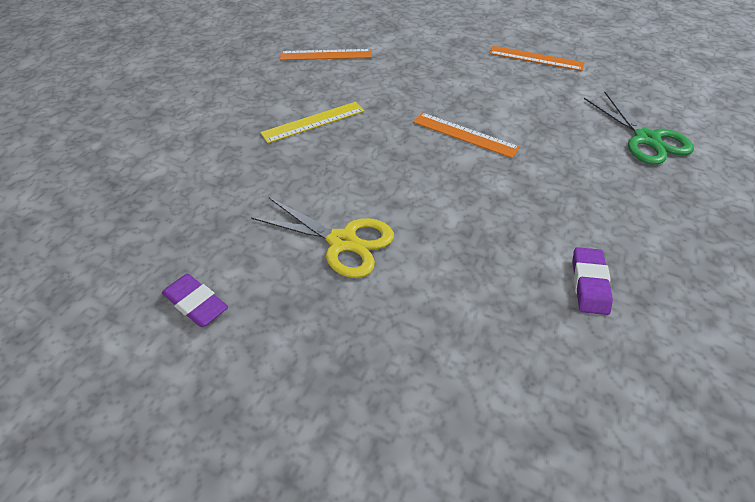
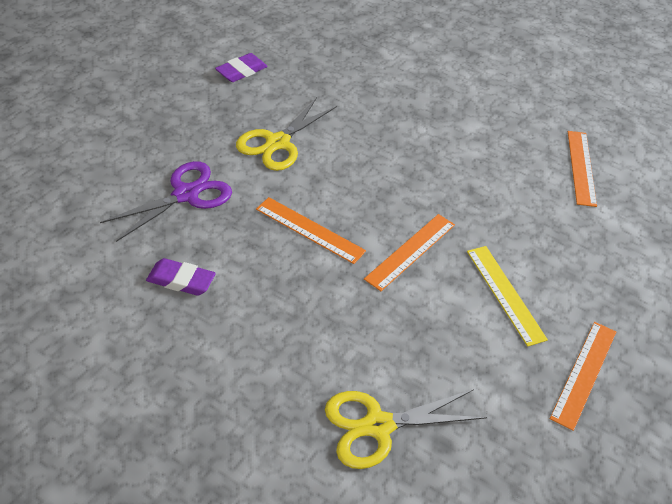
camera: 95 degrees right, 0 degrees up
yellow ruler [260,102,364,143] -> yellow ruler moved to [467,246,548,347]
green scissors [584,91,694,165] -> yellow scissors [325,389,487,469]
none -> purple scissors [100,161,232,242]
none -> orange ruler [256,197,366,264]

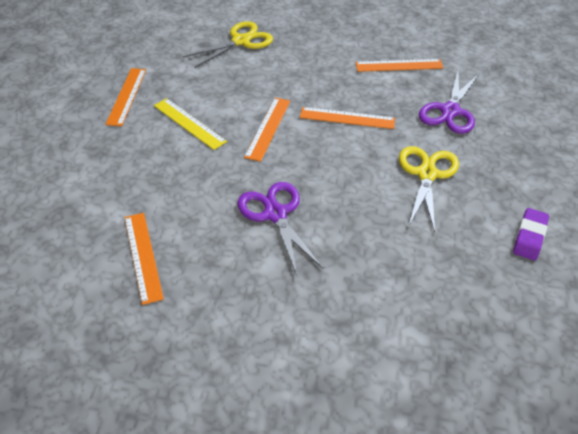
camera: 160 degrees right, 0 degrees up
purple eraser [146,258,216,296] -> orange ruler [355,59,443,72]
none -> purple scissors [237,182,323,275]

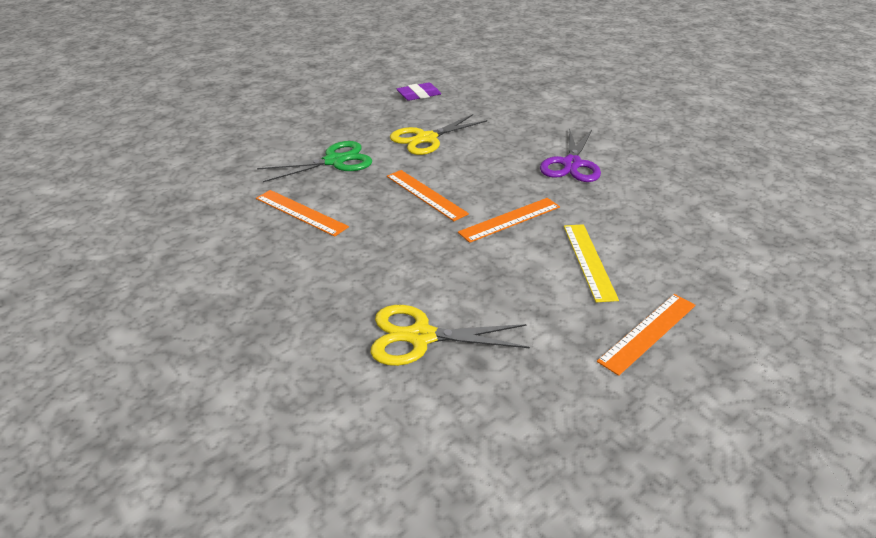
camera: 140 degrees left, 10 degrees down
orange ruler [125,213,164,305] -> none
purple scissors [419,72,479,134] -> green scissors [257,141,372,182]

